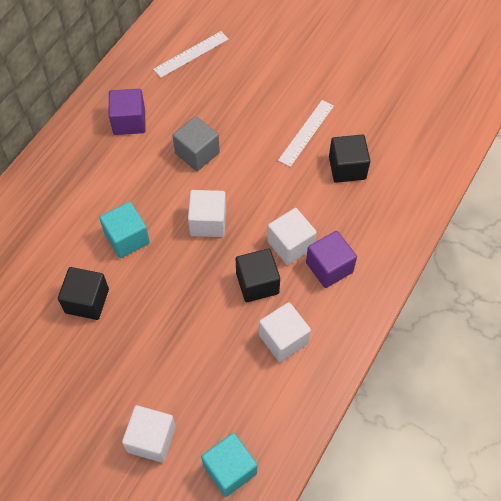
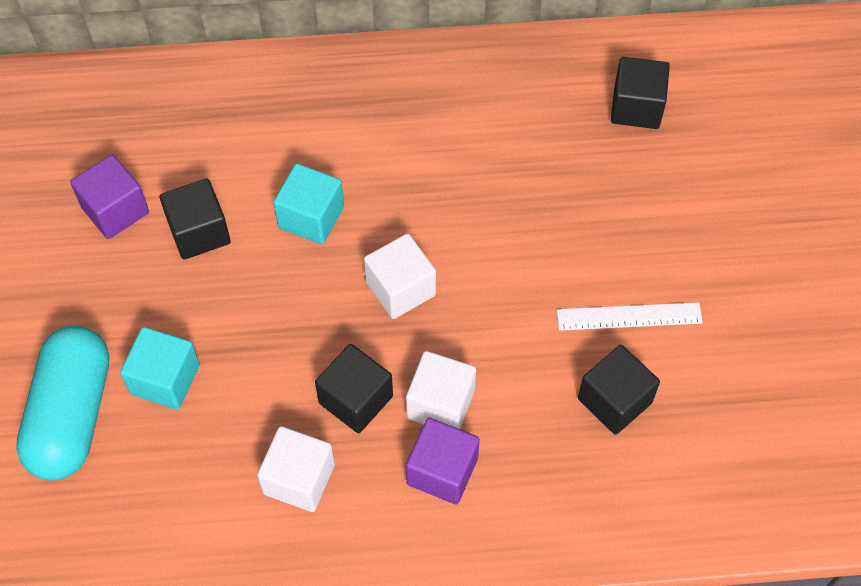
camera: 55 degrees right, 0 degrees up
purple cube [109,89,146,135] -> purple cube moved to [70,155,149,239]
white cube [122,405,176,463] -> turquoise capsule [16,326,109,481]
white ruler [153,31,229,78] -> black cube [611,57,670,129]
grey cube [172,116,220,171] -> none
turquoise cube [201,433,257,497] -> turquoise cube moved to [120,327,200,409]

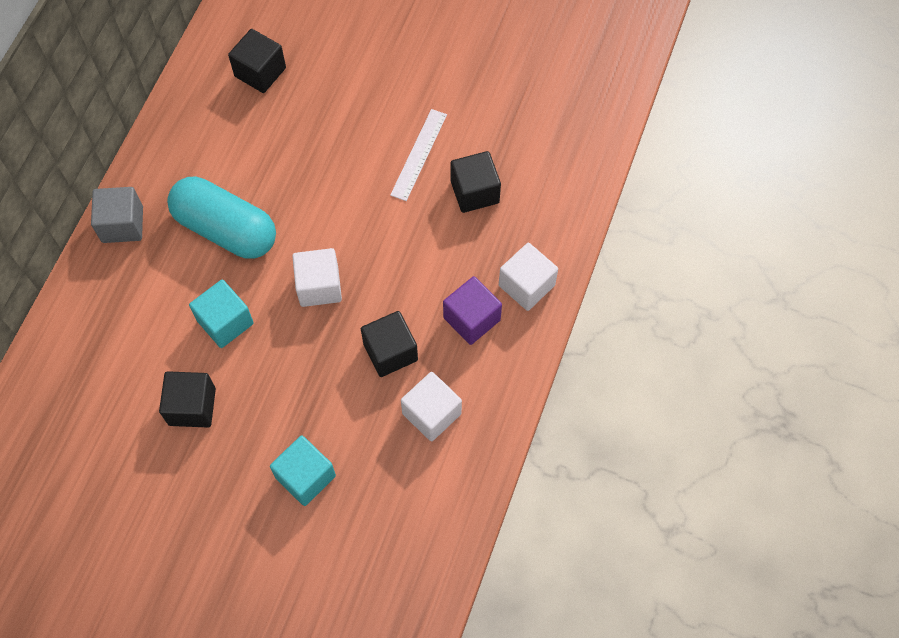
camera: 65 degrees left, 5 degrees up
turquoise capsule [16,326,109,481] -> turquoise capsule moved to [167,177,276,259]
purple cube [70,155,149,239] -> none
white cube [406,351,476,429] -> white cube moved to [499,243,558,311]
none -> grey cube [91,187,143,243]

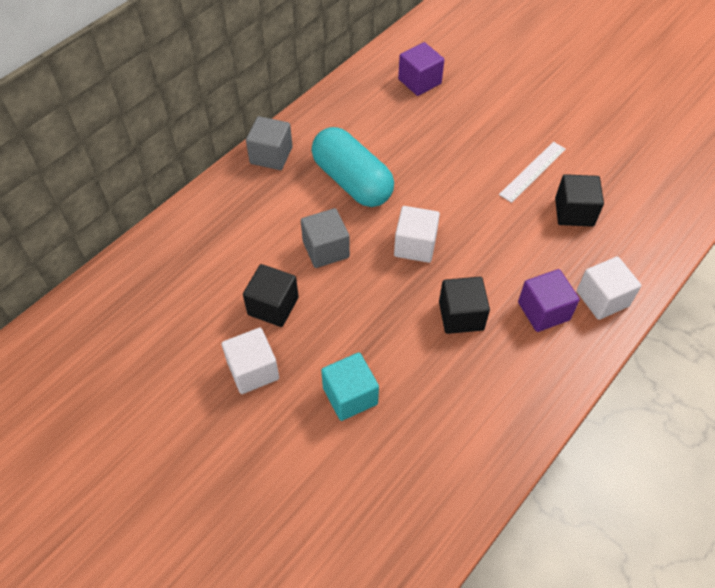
camera: 20 degrees right, 10 degrees down
turquoise cube [189,280,254,348] -> grey cube [301,208,350,268]
black cube [228,29,286,93] -> purple cube [398,42,444,96]
white cube [401,372,462,442] -> white cube moved to [222,328,279,394]

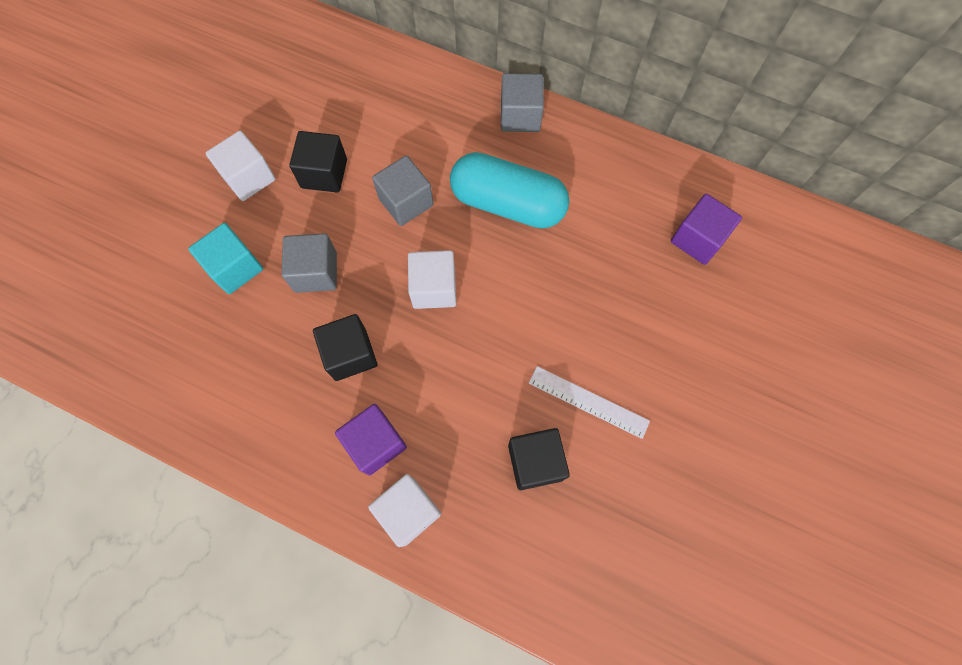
camera: 75 degrees right, 15 degrees up
turquoise capsule [312,127,394,207] -> turquoise capsule turned 75 degrees clockwise [450,152,570,229]
none -> grey cube [282,233,337,293]

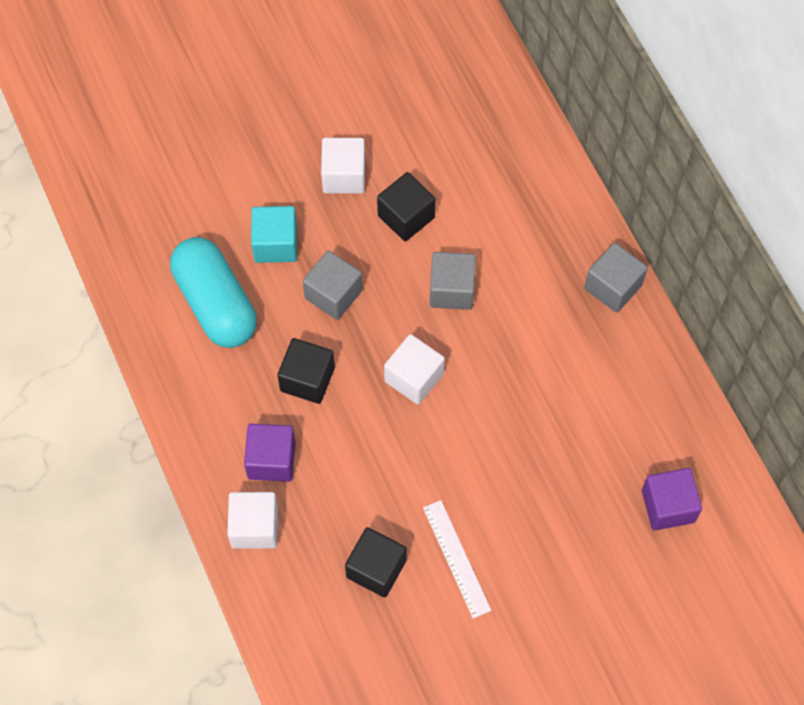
camera: 40 degrees right, 5 degrees down
turquoise capsule [450,152,570,229] -> turquoise capsule moved to [170,237,257,348]

